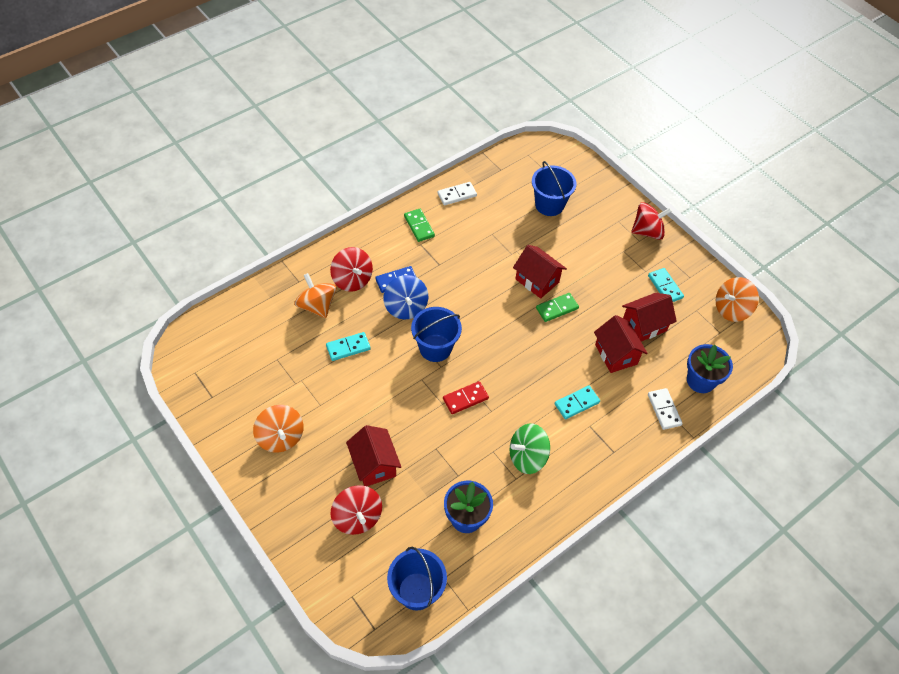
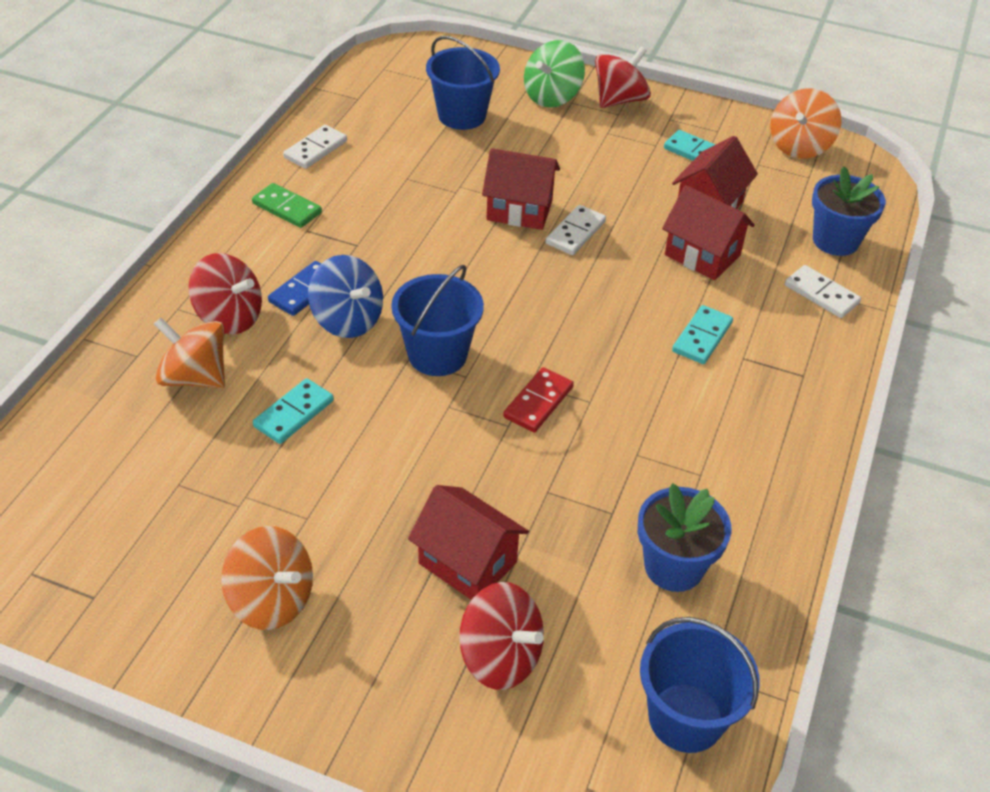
camera: 30 degrees left, 10 degrees down
green spinning top [510,424,550,474] -> green spinning top moved to [524,40,585,107]
green domino [536,293,579,322] -> white domino [546,205,606,255]

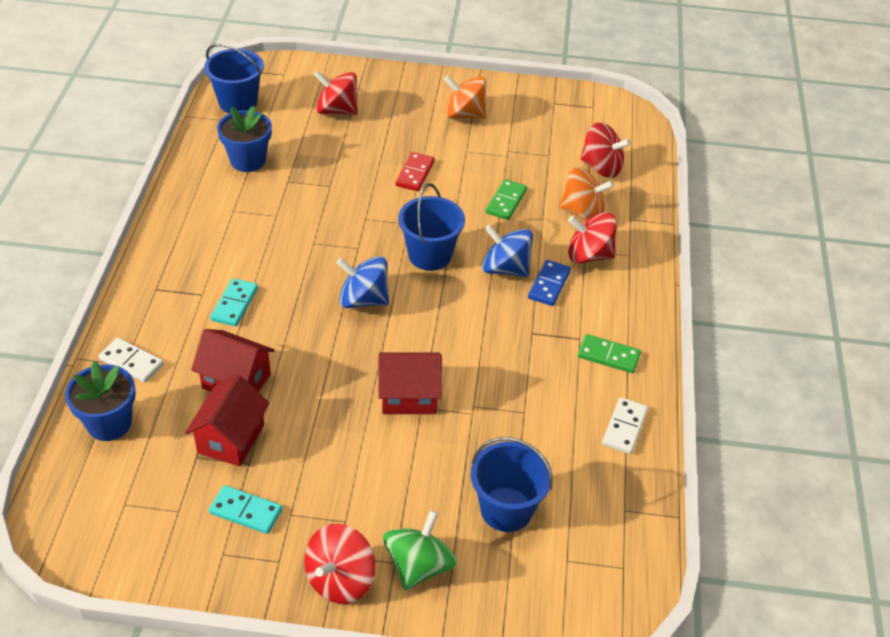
camera: 165 degrees right, 0 degrees up
turquoise domino [253,378,334,444] -> green domino [486,179,527,220]
red house [408,485,529,600] -> none
red domino [503,367,574,432] -> red domino moved to [396,152,435,191]
white domino [546,205,606,255] -> none
orange spinning top [770,89,842,159] -> none
none -> blue spinning top [337,256,389,308]
none -> red spinning top [580,122,631,178]

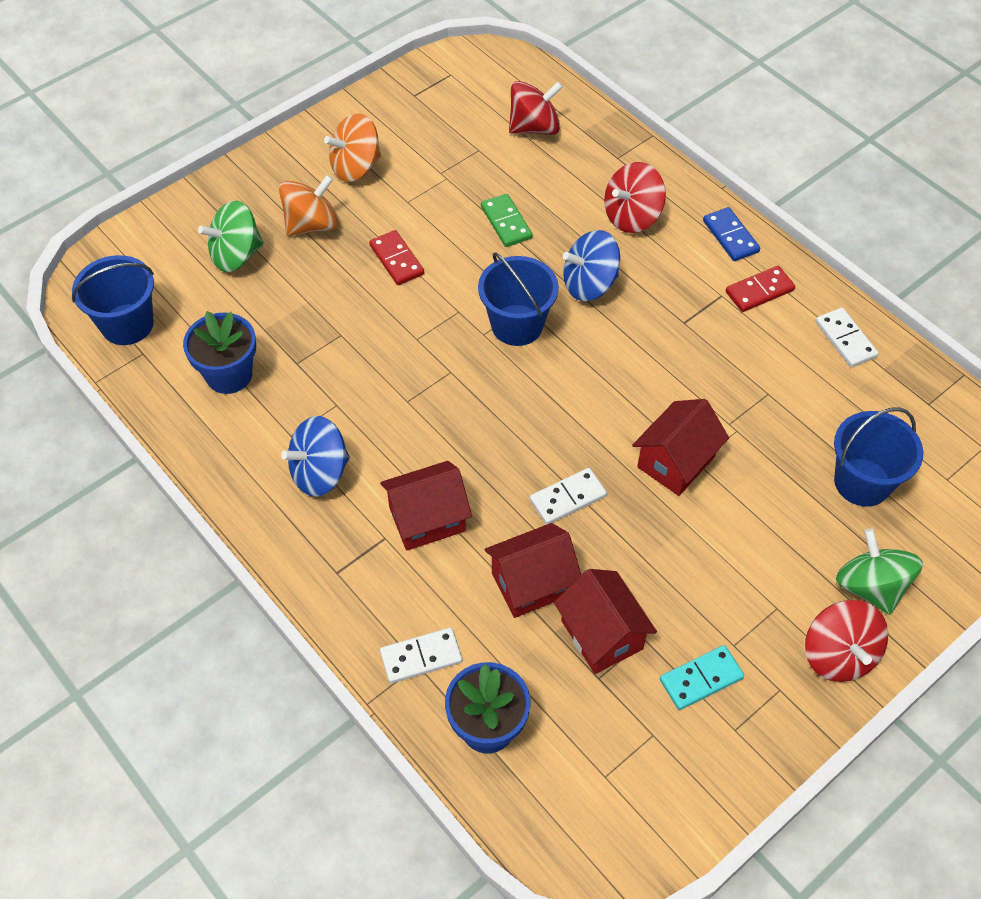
camera: 45 degrees left, 10 degrees up
turquoise domino [210,278,258,327] -> red house [380,461,472,551]
red spinning top [314,71,358,115] -> green spinning top [198,201,264,272]
blue spinning top [337,256,389,308] -> blue spinning top moved to [281,416,350,497]
blue domino [528,260,571,306] -> blue domino moved to [703,207,760,261]
orange spinning top [559,167,614,220] -> orange spinning top moved to [279,175,339,236]
green domino [578,334,641,373] -> red domino [726,266,795,312]
none -> white domino [530,468,607,525]

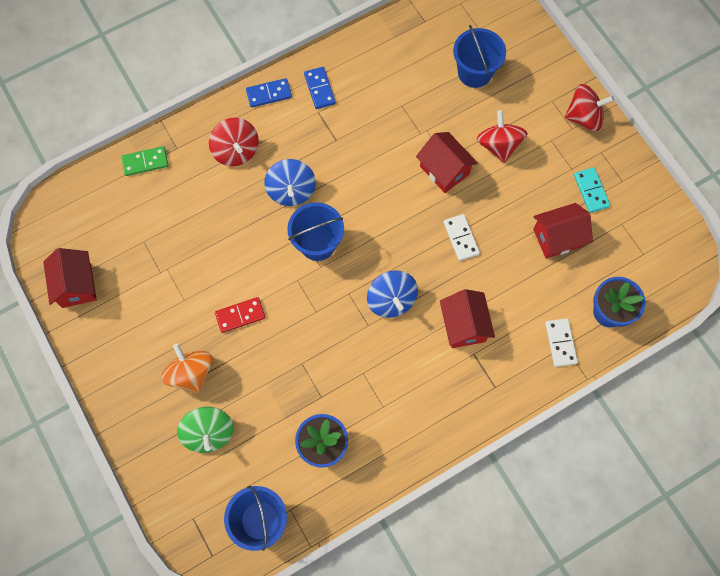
camera: 80 degrees left, 15 degrees up
blue spinning top [281,416,350,497] -> blue spinning top moved to [367,270,418,318]
orange spinning top [324,113,381,182] -> none
green domino [481,194,533,247] -> green domino moved to [121,146,168,176]
red house [485,523,581,618] -> red house moved to [43,248,97,308]
red spinning top [509,81,563,135] -> red spinning top moved to [477,110,527,163]
red domino [726,266,795,312] -> blue domino [304,67,336,109]
white domino [815,308,879,367] -> none
green spinning top [836,529,923,615] -> none

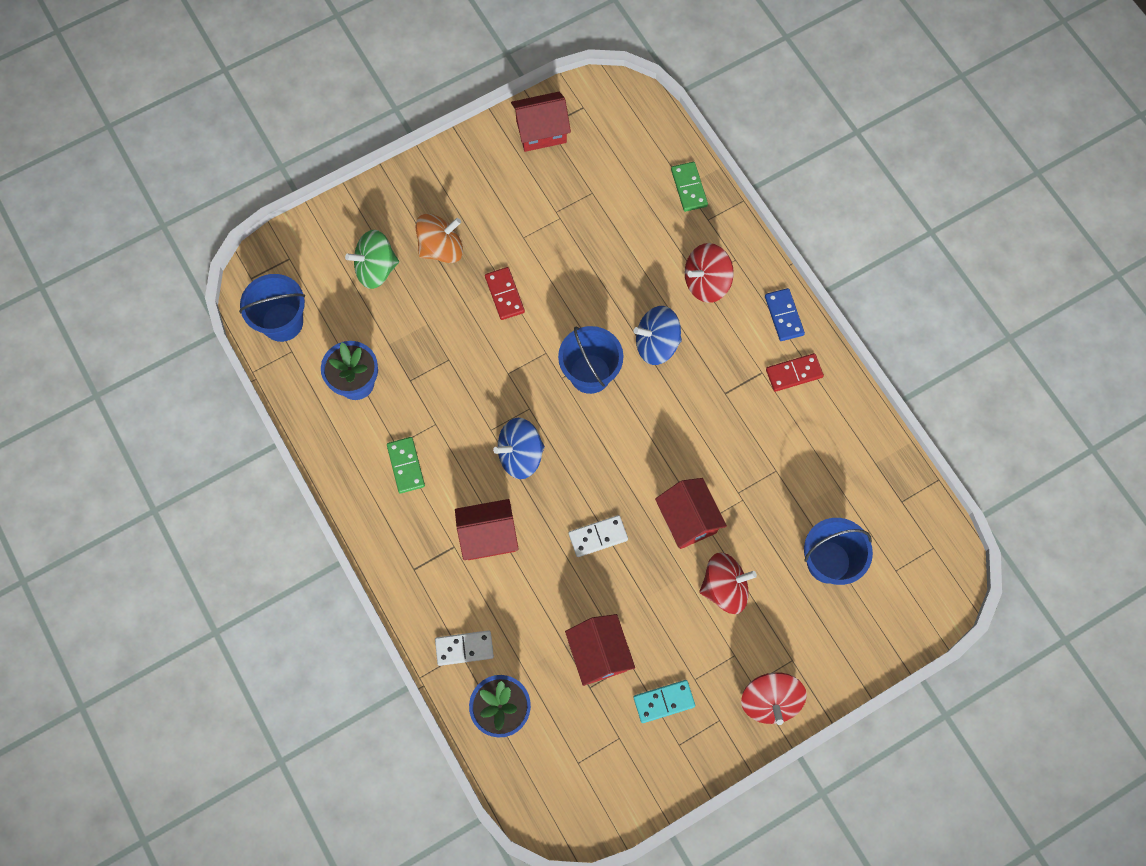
camera: 90 degrees right, 0 degrees up
blue domino [304,67,336,109] -> red domino [766,353,824,392]
red house [416,132,478,193] -> red house turned 75 degrees counterclockwise [655,478,727,549]
none -> green domino [387,437,425,494]

